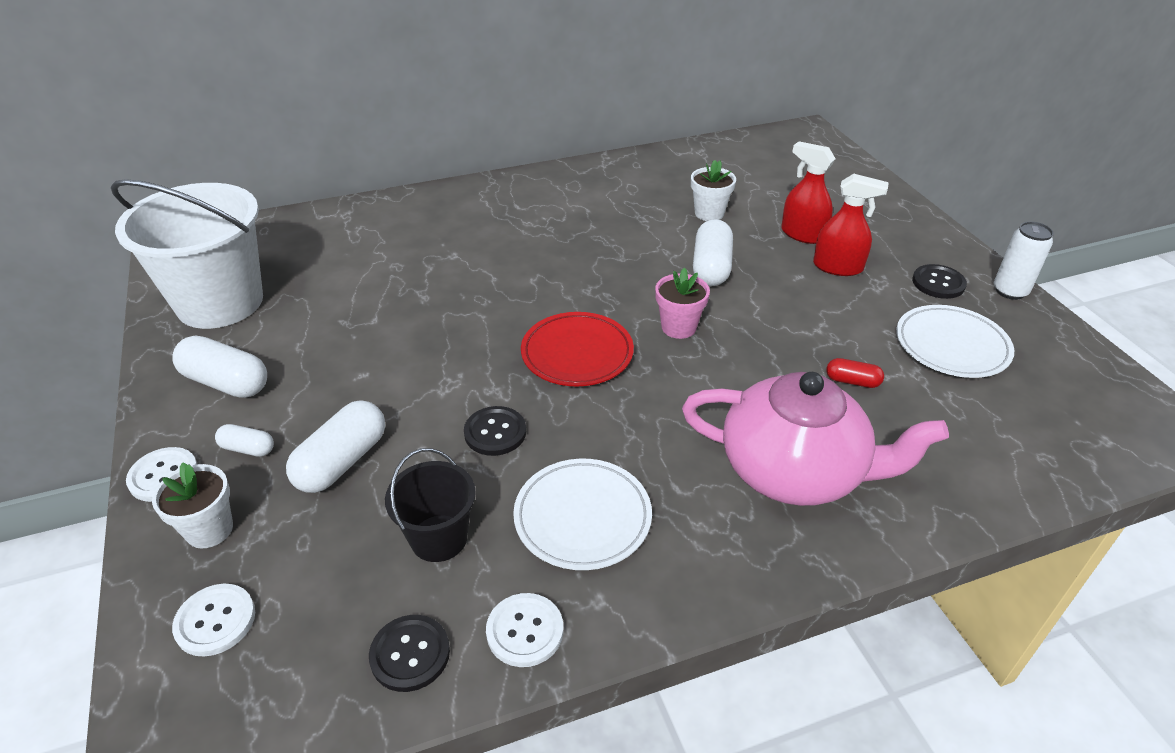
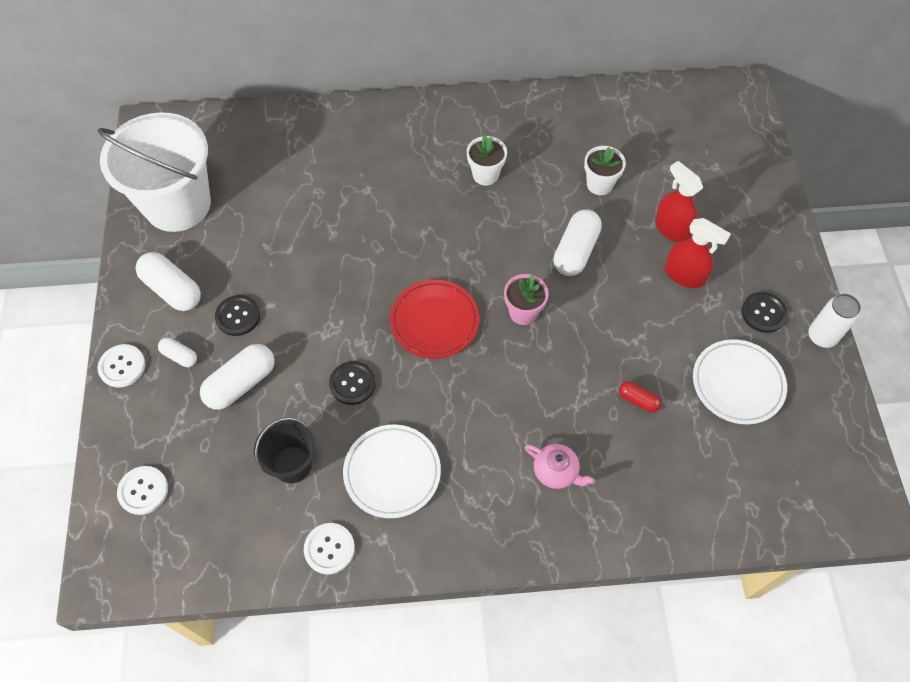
camera: 15 degrees right, 20 degrees up
white flower pot [152,462,233,549] -> white flower pot moved to [467,134,507,185]
black button [369,615,450,692] -> black button moved to [215,295,260,336]
pink teapot [682,372,949,506] -> pink teapot [525,444,595,489], size x0.43

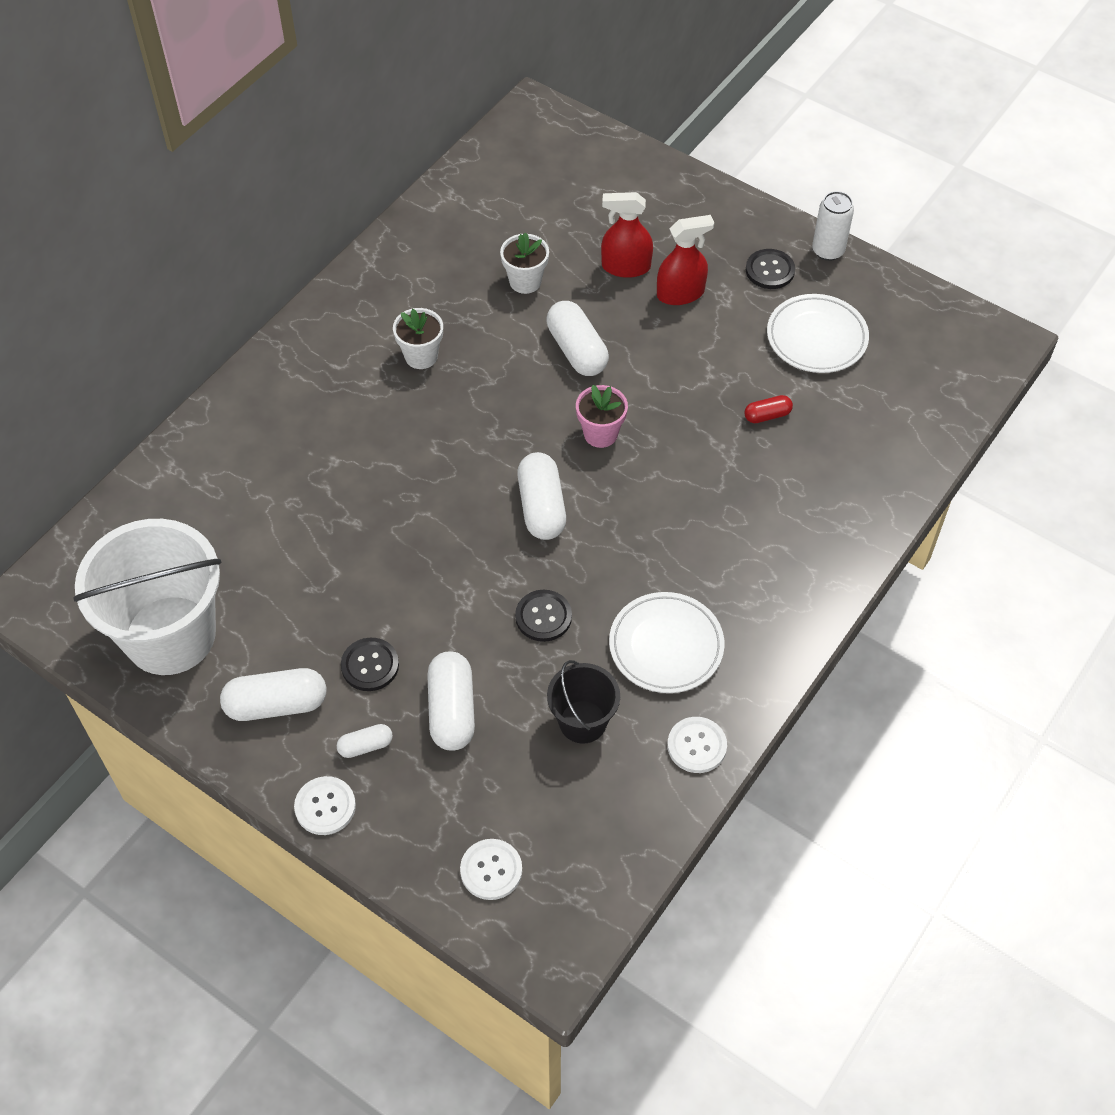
camera: 50 degrees left, 5 degrees down
red plate [390,280,479,359] -> white capsule [517,452,566,540]
pink teapot [525,444,595,489] -> none

